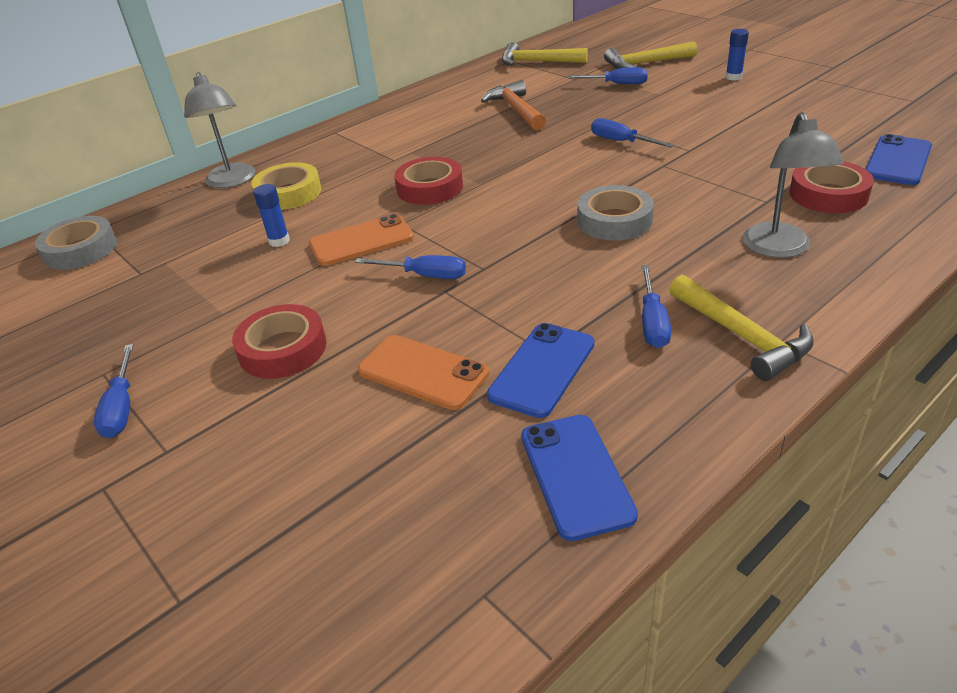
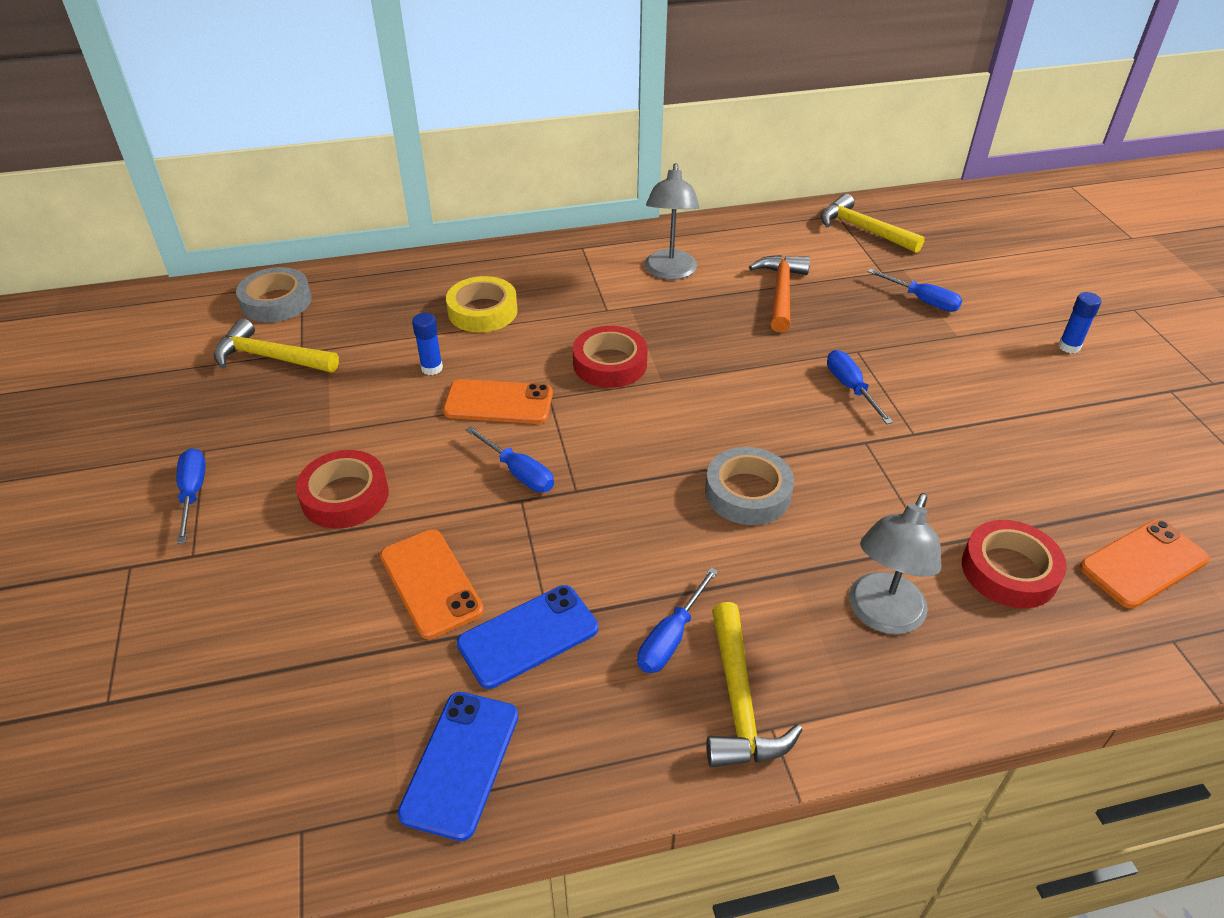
camera: 25 degrees right, 5 degrees up
blue screwdriver [94,344,134,438] -> blue screwdriver turned 150 degrees clockwise [176,448,206,544]
grey lamp [184,72,255,188] -> grey lamp moved to [645,163,699,280]
yellow hammer [604,41,697,69] -> yellow hammer moved to [214,318,339,372]
blue phone [866,134,932,185] -> orange phone [1080,519,1209,608]

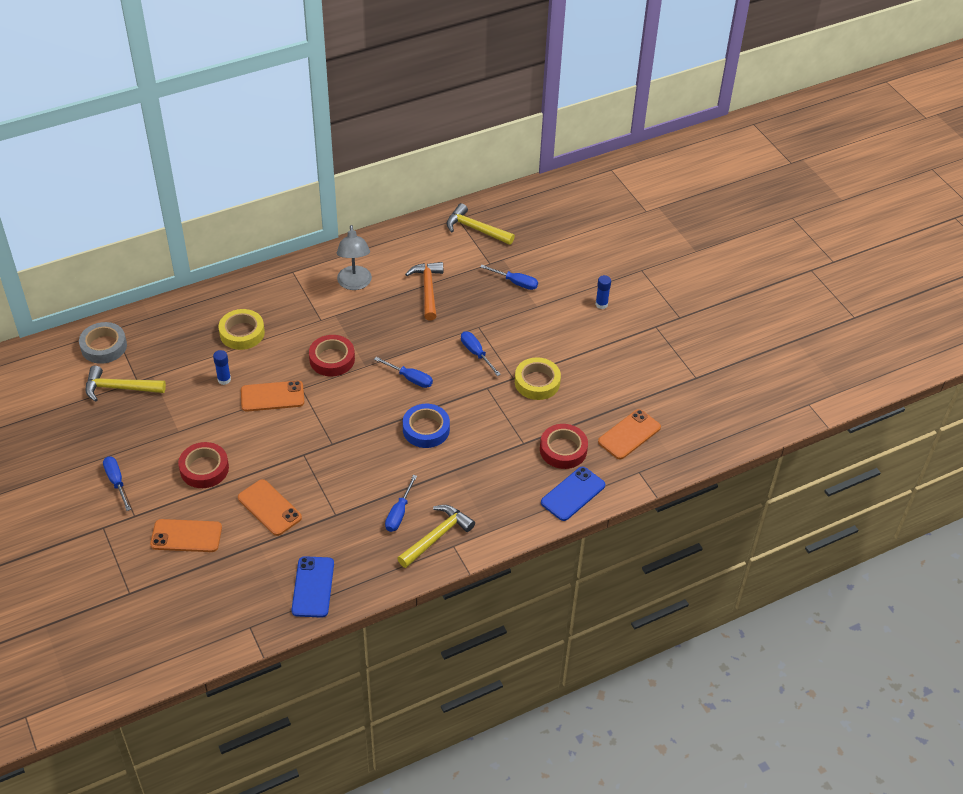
camera: 15 degrees left, 5 degrees up
blue phone [457,585,598,689] -> blue phone moved to [541,467,605,521]
blue screwdriver [465,426,554,492] -> blue screwdriver moved to [374,357,433,388]
grey tape [705,447,794,525] -> blue tape [403,404,450,448]
yellow hammer [706,602,802,768] -> yellow hammer turned 120 degrees counterclockwise [397,505,475,568]
grey lamp [849,493,941,634] -> none
none -> orange phone [150,519,222,552]
none -> yellow tape [515,357,561,400]

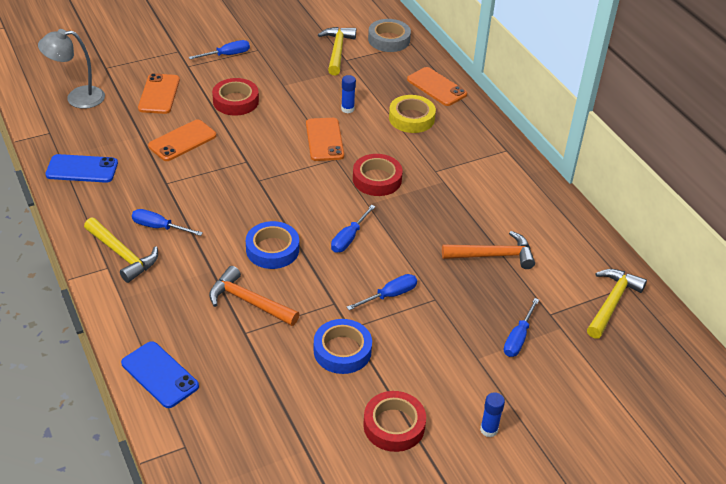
camera: 90 degrees right, 5 degrees down
grey lamp [337,225,372,290] -> grey lamp moved to [38,29,105,109]
yellow tape [515,357,561,400] -> blue tape [314,319,372,374]
red tape [540,424,588,469] -> red tape moved to [363,391,426,452]
orange phone [598,409,661,459] -> orange phone moved to [407,67,467,106]
none -> orange hammer [209,266,300,326]

